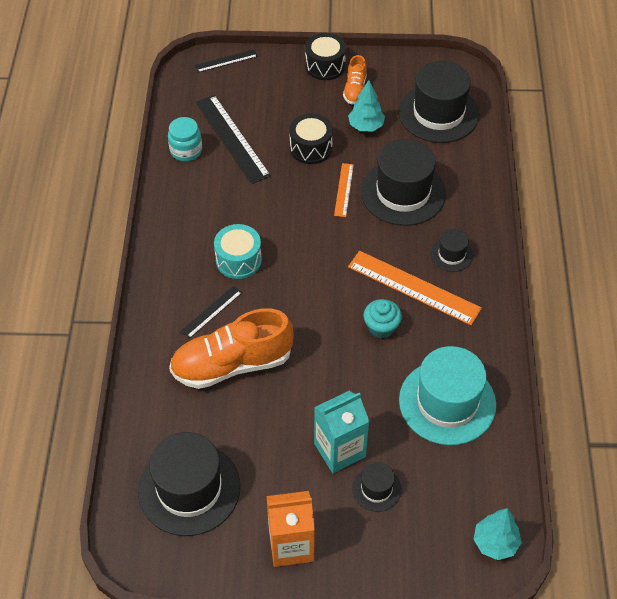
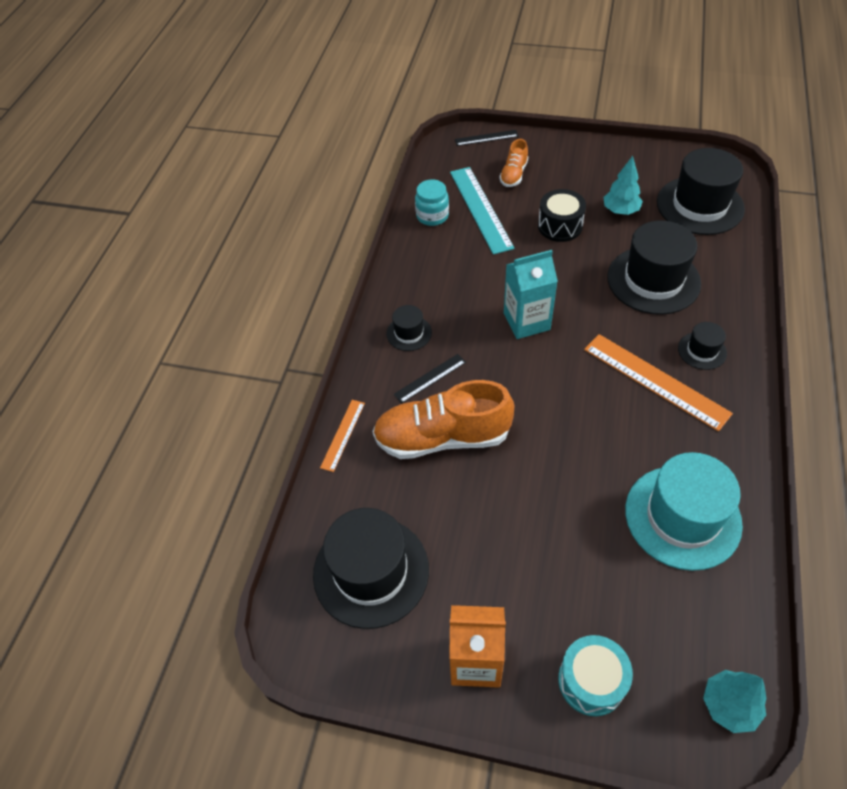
camera: 15 degrees right, 0 degrees up
black ruler [196,95,271,184] -> turquoise ruler [450,167,515,255]
turquoise drum [214,224,262,279] -> turquoise drum moved to [558,635,633,716]
black drum [305,33,346,80] -> none
turquoise carton [314,391,370,473] -> turquoise carton moved to [504,250,558,339]
orange ruler [334,163,354,217] -> orange ruler moved to [320,400,365,472]
orange shoe [343,55,367,105] -> orange shoe moved to [499,139,528,187]
black hat [352,462,401,512] -> black hat moved to [386,305,432,351]
turquoise cupcake [363,299,402,339] -> none

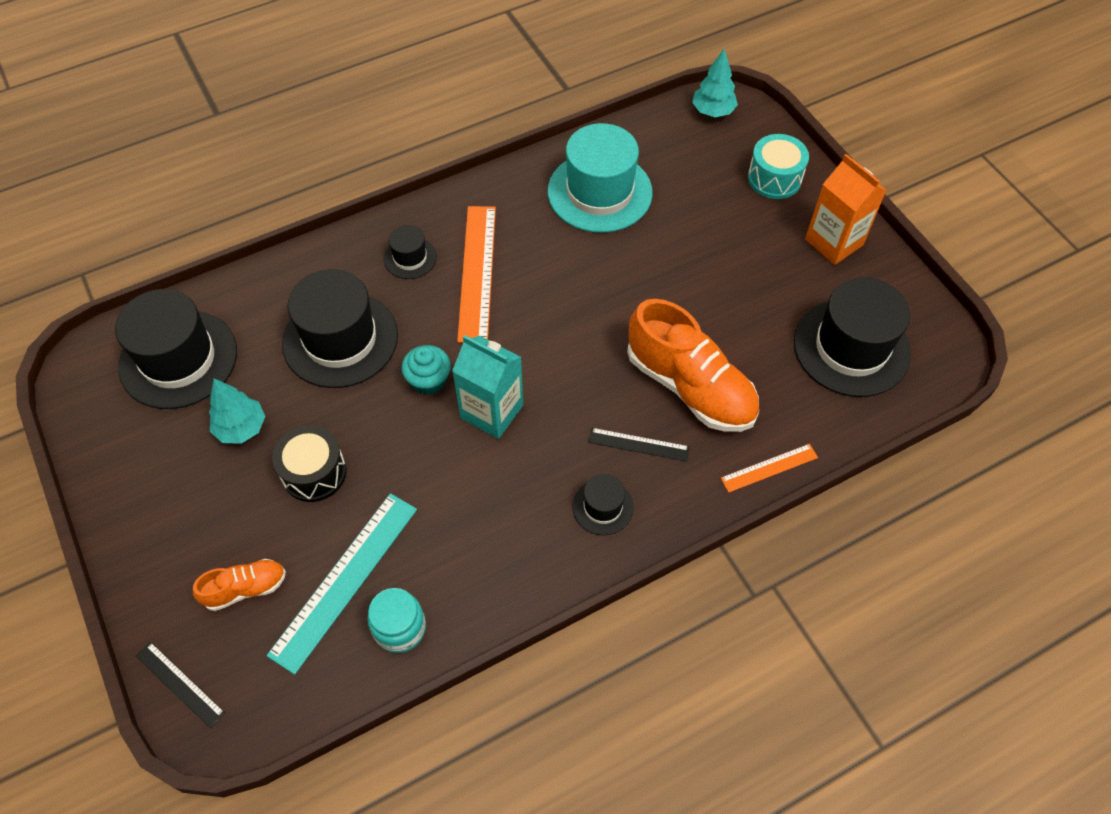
camera: 135 degrees left, 5 degrees up
none -> turquoise cupcake [401,345,451,395]

